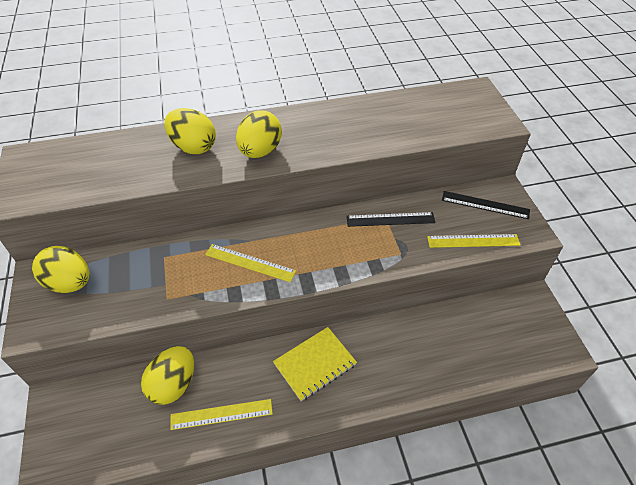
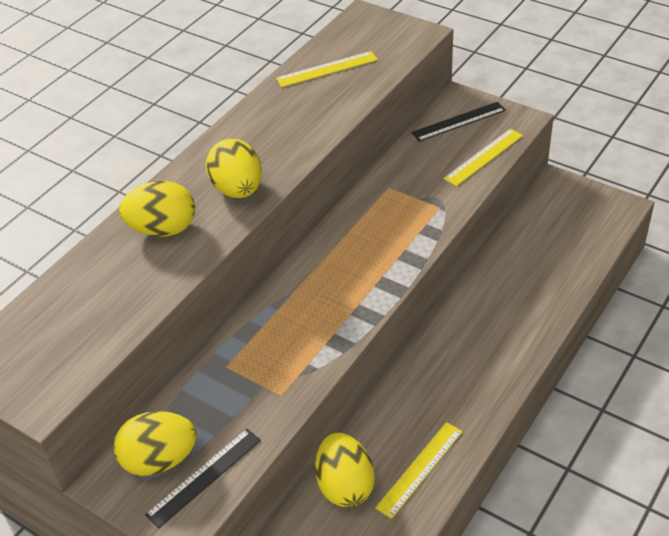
camera: 40 degrees left, 5 degrees down
yellow ruler [205,244,296,282] -> yellow ruler moved to [276,51,378,87]
yellow notebook [273,327,357,401] -> none
black ruler [346,212,436,227] -> black ruler moved to [145,429,261,528]

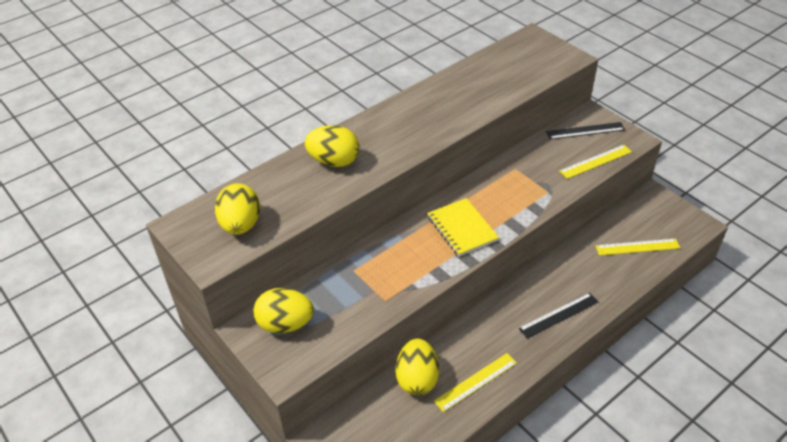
camera: 15 degrees right, 0 degrees up
black ruler [145,429,261,528] -> black ruler moved to [519,293,598,339]
yellow egg [206,139,262,198] -> yellow egg moved to [215,183,260,235]
yellow ruler [276,51,378,87] -> yellow ruler moved to [596,238,680,256]
none -> yellow notebook [427,198,499,256]

